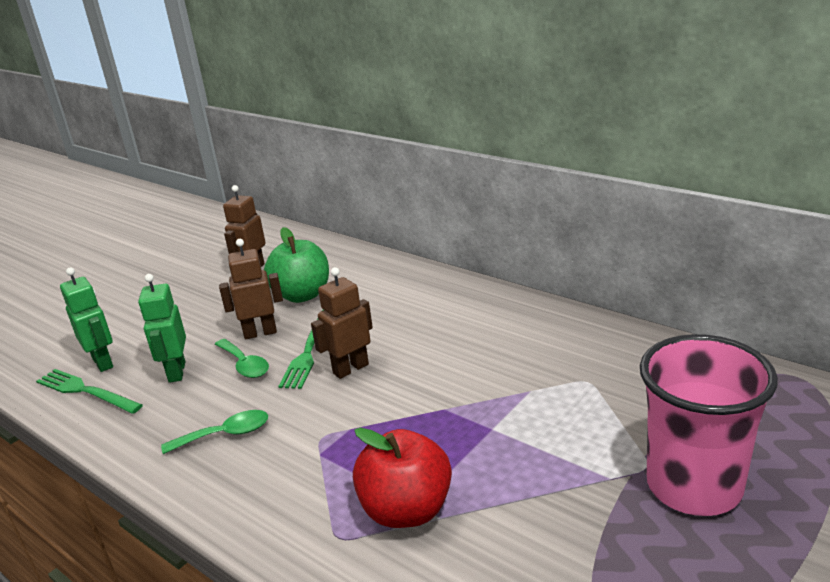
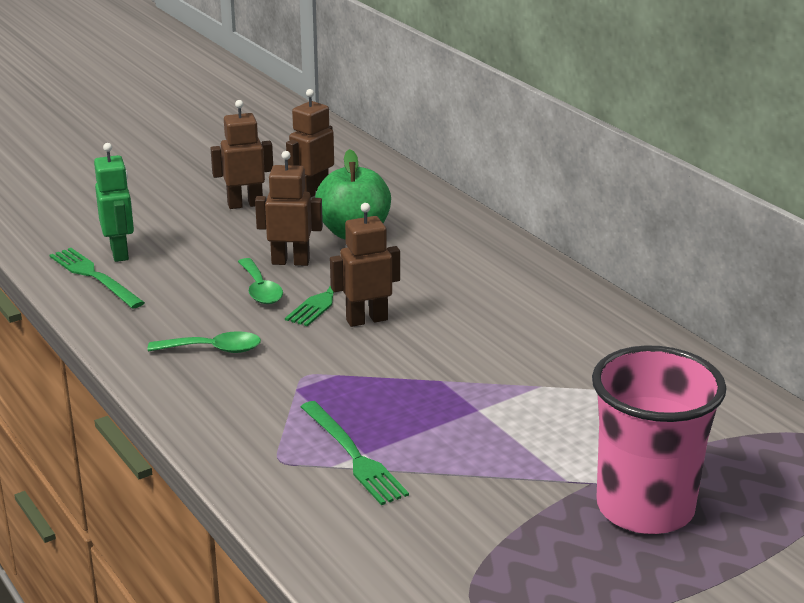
camera: 15 degrees right, 0 degrees up
green robot [138,274,186,383] -> none
red apple [353,428,452,528] -> green fork [301,401,409,505]
none -> brown robot [210,100,273,209]

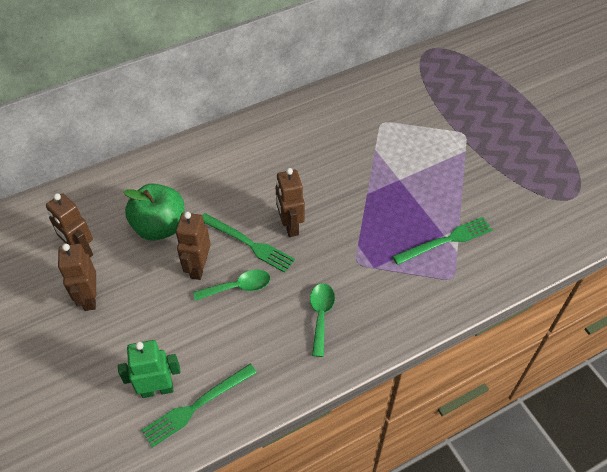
camera: 85 degrees left, 25 degrees up
pink cup [592,345,726,534] -> none

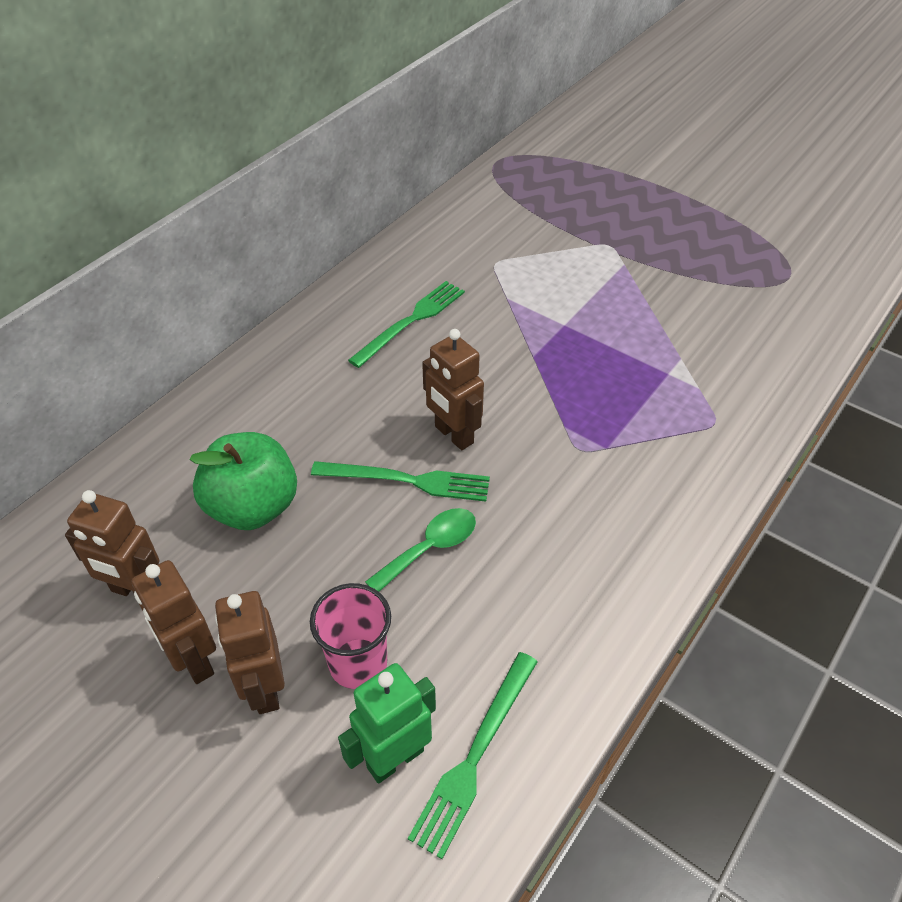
camera: 25 degrees left, 5 degrees down
brown robot [176,212,211,280] -> brown robot moved to [215,591,285,714]
green spoon [310,283,335,357] -> none
green fork [392,217,493,265] -> green fork moved to [348,281,465,368]
none -> pink cup [310,583,391,689]

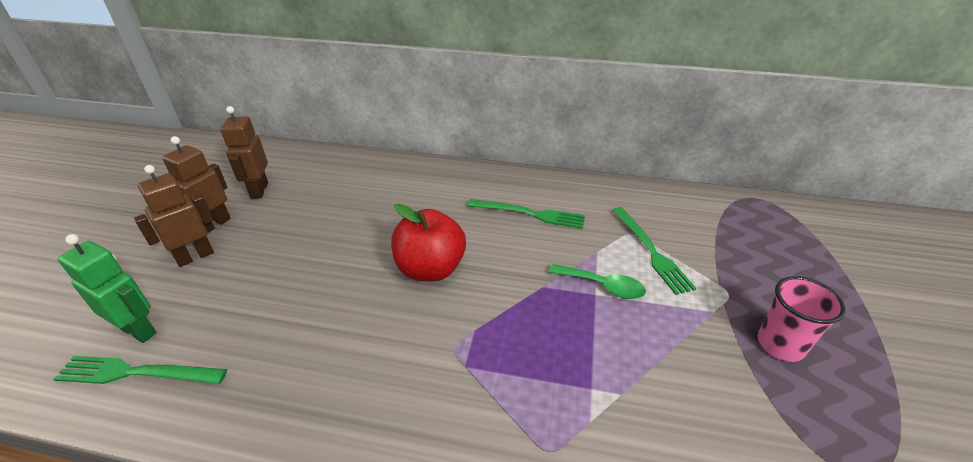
camera: 65 degrees right, 10 degrees down
green apple [189,432,297,530] -> none
pink cup [310,583,391,689] -> pink cup moved to [758,276,846,362]
green fork [311,461,490,502] -> green fork moved to [612,207,697,295]
green spoon [365,508,476,592] -> green spoon moved to [549,264,646,299]
brown robot [422,329,484,450] -> red apple [391,204,466,281]

